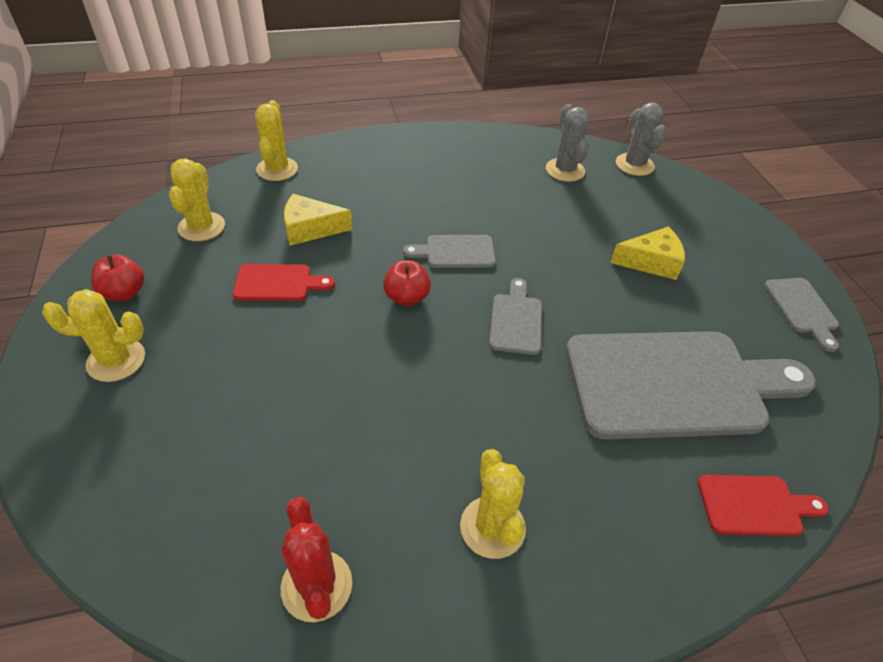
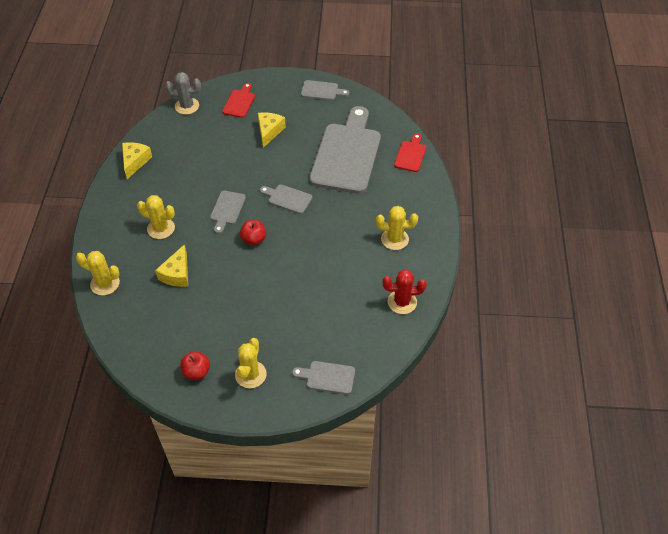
camera: 70 degrees left, 5 degrees up
yellow cactus [169,159,225,241] -> yellow cactus moved to [137,195,175,239]
red cutting board [233,264,335,301] -> red cutting board moved to [222,83,255,118]
grey cactus [546,104,589,182] -> none
none -> yellow cheese [122,142,152,179]
none -> grey cutting board [292,361,355,394]

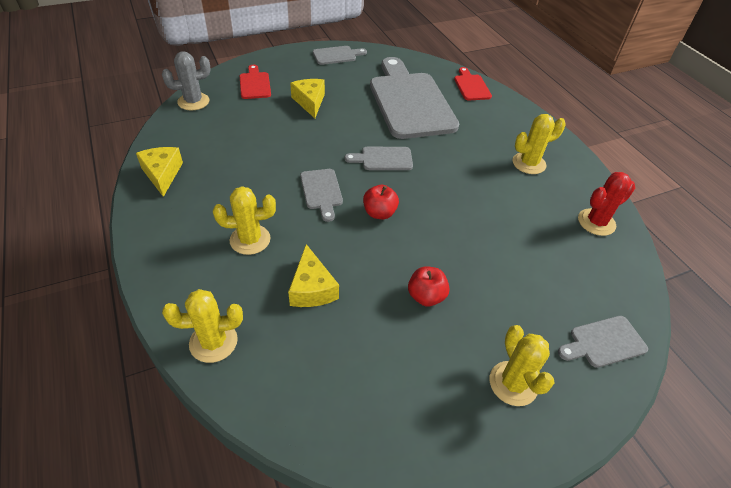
camera: 30 degrees left, 5 degrees down
red apple [180,351,210,380] -> red apple moved to [408,266,450,307]

